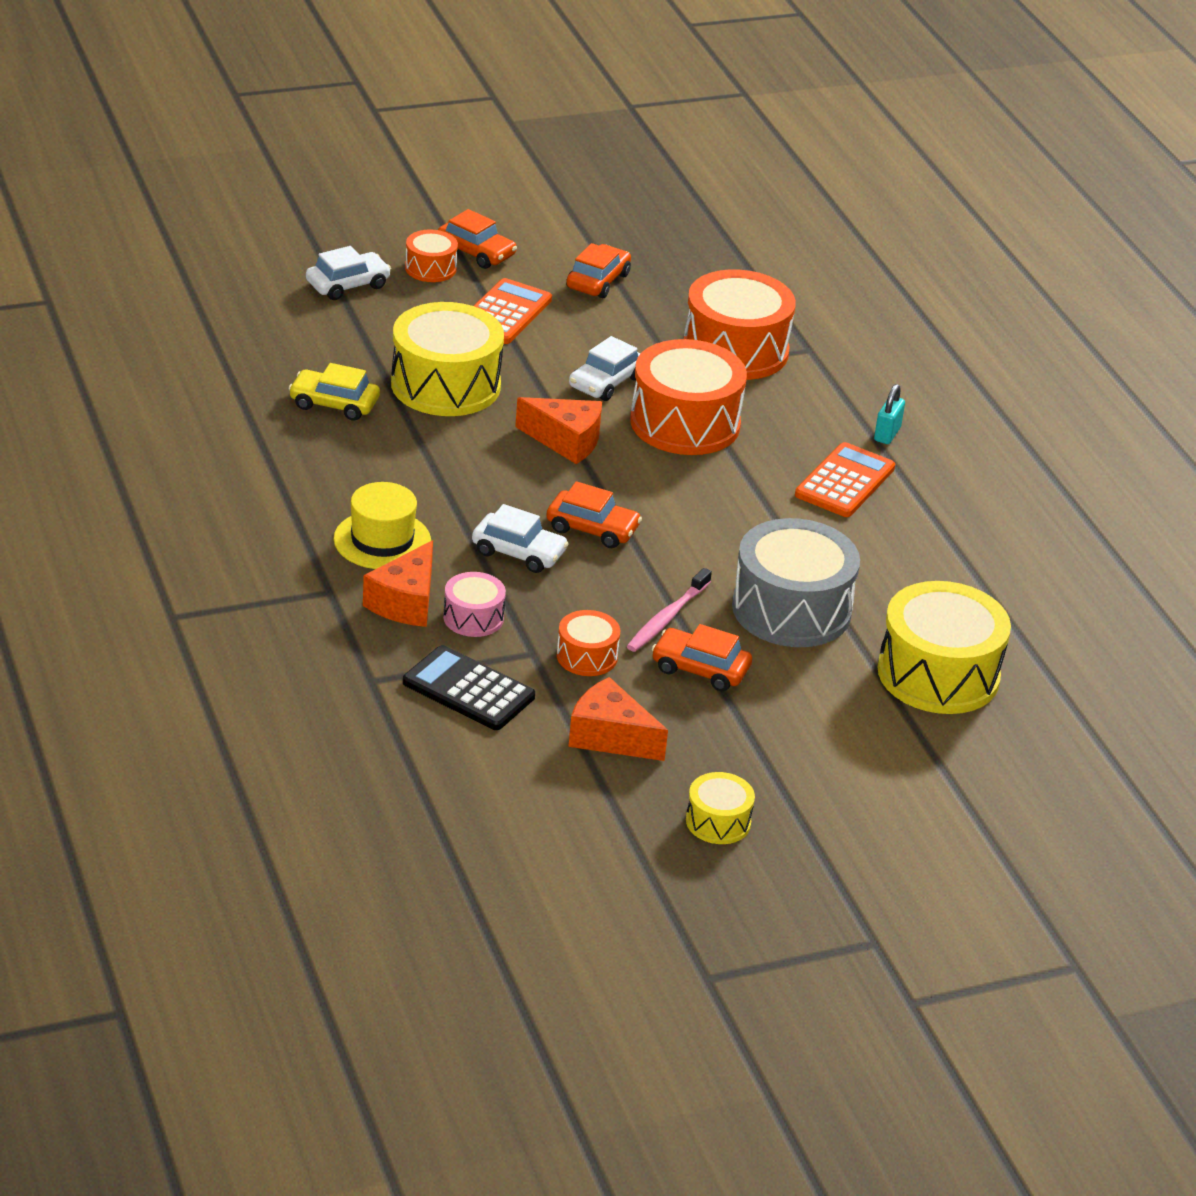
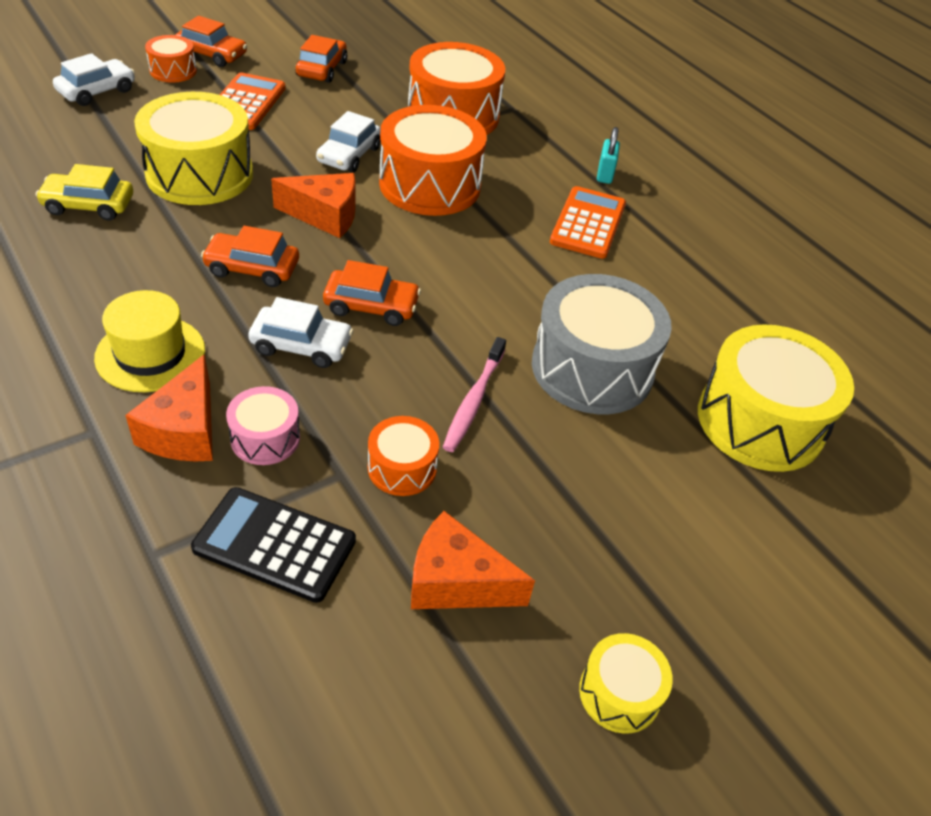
camera: 15 degrees left, 10 degrees up
orange car [652,624,752,691] -> orange car moved to [201,226,299,287]

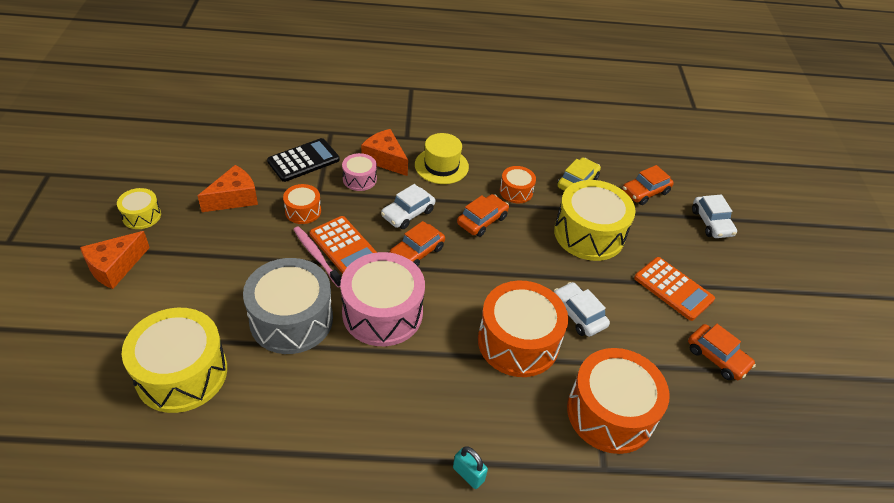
camera: 125 degrees right, 0 degrees up
orange drum [145,35,197,83] -> orange drum moved to [500,166,536,203]
orange car [175,16,247,67] -> orange car moved to [622,165,674,205]
orange cheese [271,173,355,238] -> orange cheese moved to [80,231,150,289]
orange calculator [550,186,626,259] -> orange calculator moved to [310,216,377,274]
none -> pink drum [340,252,425,346]

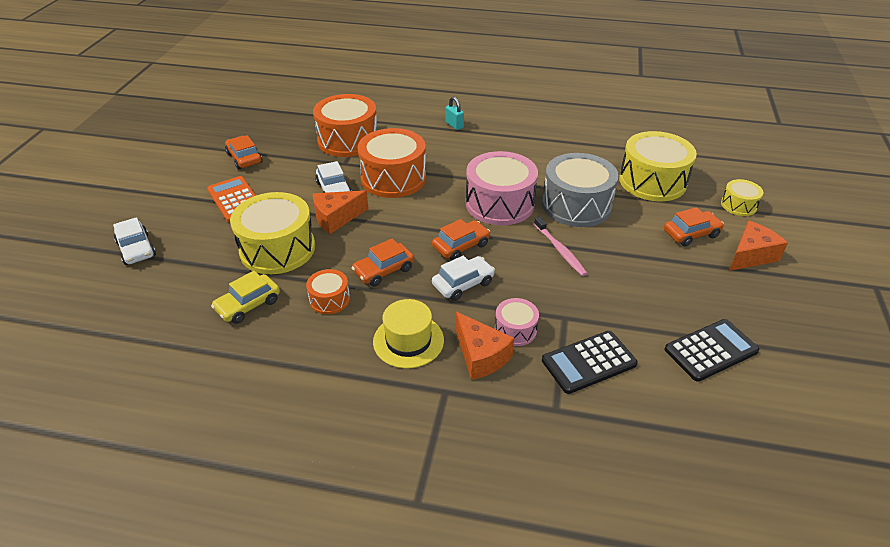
camera: 165 degrees left, 5 degrees down
yellow drum [117,188,161,229] -> yellow drum moved to [721,179,763,216]
orange cheese [198,165,258,212] -> orange cheese moved to [313,190,369,234]
orange drum [283,184,321,224] -> none
orange calculator [310,216,377,274] -> none
orange car [622,165,674,205] -> orange car moved to [664,207,724,246]
white car [692,195,737,238] -> white car turned 150 degrees clockwise [113,217,156,265]
none -> black calculator [665,319,760,382]

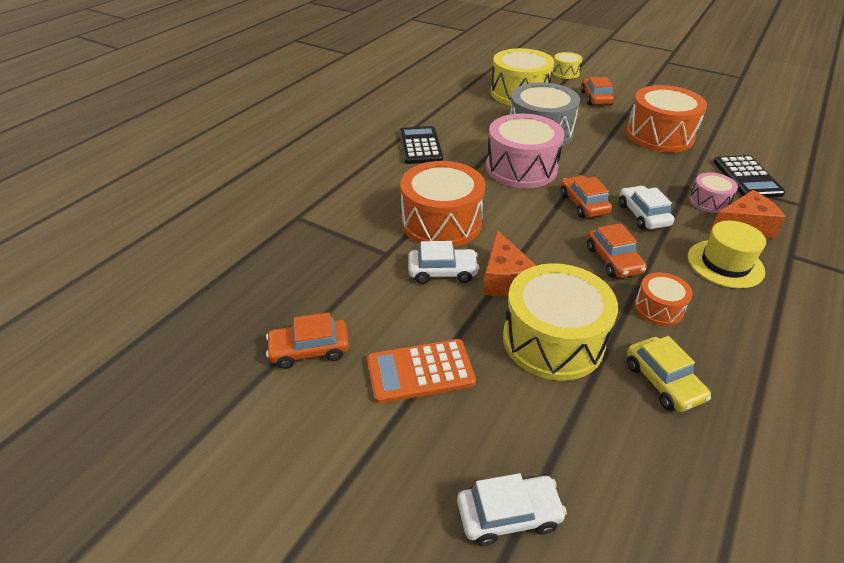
camera: 70 degrees left, 0 degrees up
orange drum [313,94,377,157] -> orange drum moved to [626,85,707,153]
turquoise padlock [446,96,464,130] -> none
pink toothbrush [534,216,588,276] -> none
black calculator [665,319,760,382] -> black calculator moved to [399,126,443,164]
orange cheese [729,221,788,271] -> none

